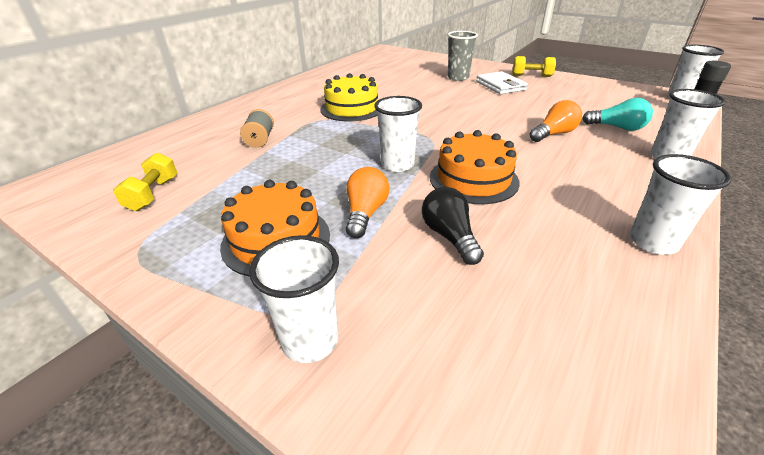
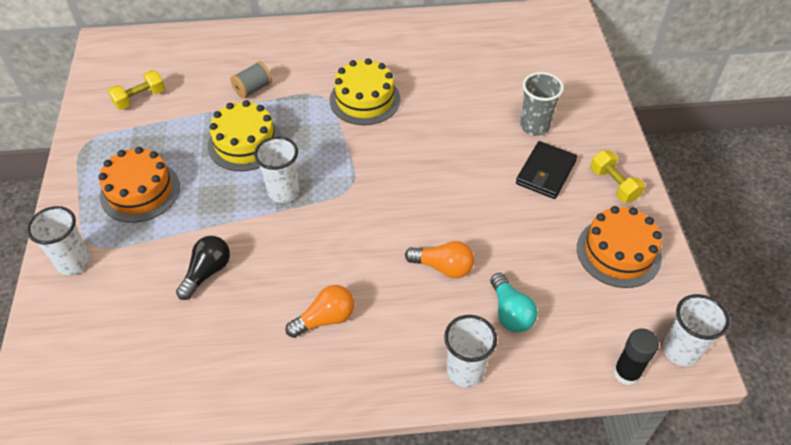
camera: 50 degrees right, 15 degrees up
orange light bulb [346,167,389,238] -> orange light bulb moved to [285,285,355,338]
orange cake [430,130,520,204] -> orange cake moved to [577,206,662,288]
white wallet [476,71,528,94] -> black wallet [516,141,577,199]
white cup [630,154,731,255] -> none
none -> yellow cake [208,100,282,171]

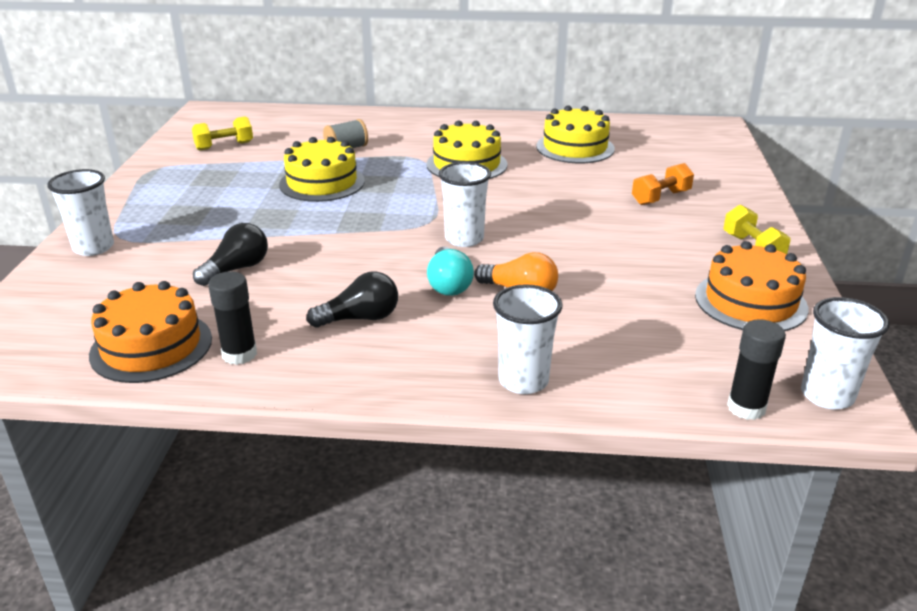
camera: 10 degrees right, 20 degrees down
orange cake [98,147,180,223] -> orange cake moved to [89,281,212,383]
white cup [254,137,299,203] -> white cup moved to [438,162,491,247]
orange light bulb [285,285,355,338] -> black light bulb [306,271,398,328]
turquoise light bulb [491,273,538,332] -> turquoise light bulb moved to [427,247,474,296]
black wallet [516,141,577,199] -> none
grey cup [520,72,564,136] -> orange dumbbell [632,163,694,205]
none -> black glue stick [208,271,257,365]
none -> yellow cake [536,105,615,163]

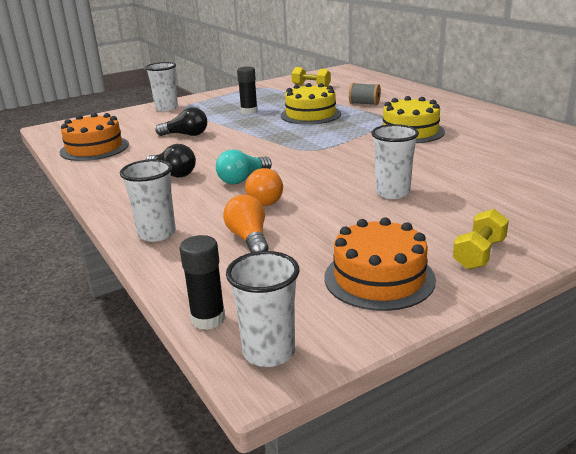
camera: 55 degrees right, 5 degrees down
black glue stick [208,271,257,365] -> black glue stick moved to [237,67,258,114]
white cup [438,162,491,247] -> white cup moved to [371,124,419,199]
yellow cake [536,105,615,163] -> none
orange dumbbell [632,163,694,205] -> none
none -> orange light bulb [223,195,269,253]

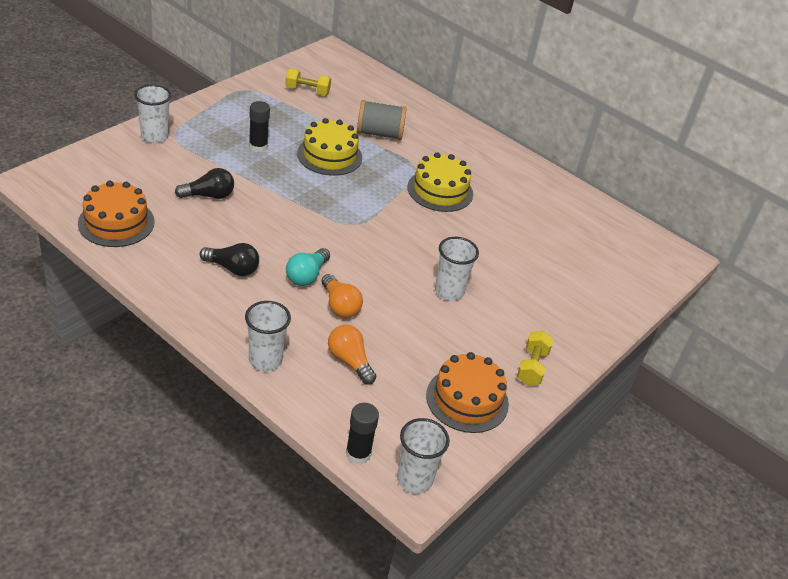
camera: 25 degrees left, 15 degrees up
grey spool [349,83,381,105] -> grey spool [357,100,407,140], size x1.51

